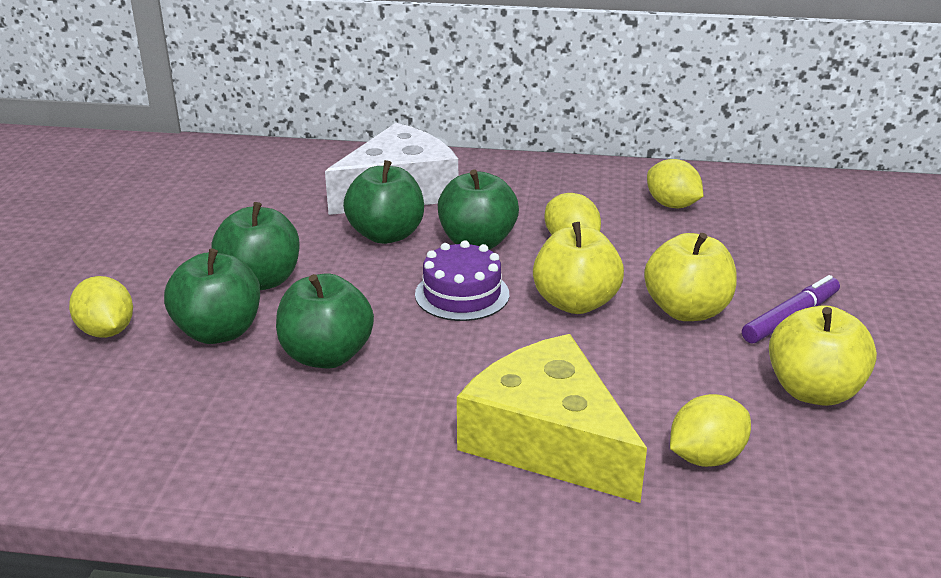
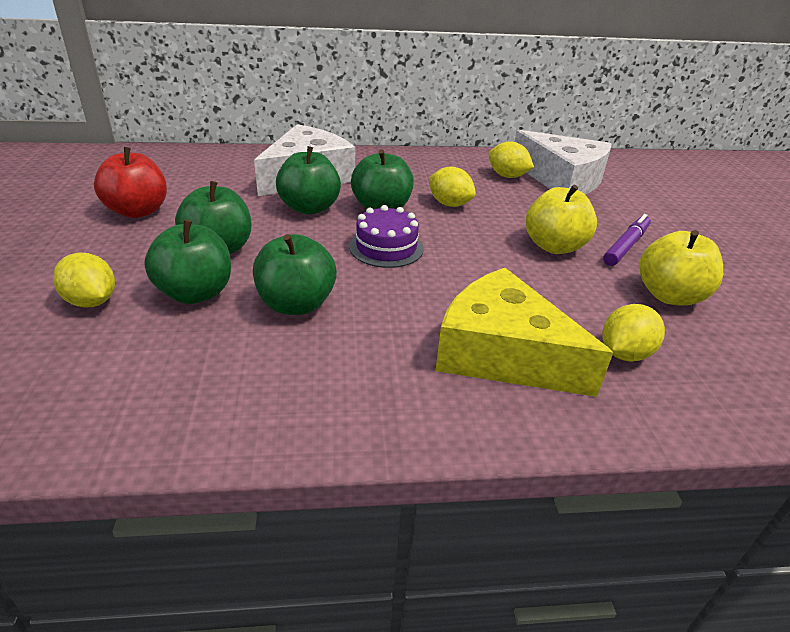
camera: 15 degrees left, 5 degrees up
yellow apple [533,222,624,314] -> none
none -> red apple [94,147,167,218]
none -> white cheese [515,130,612,194]

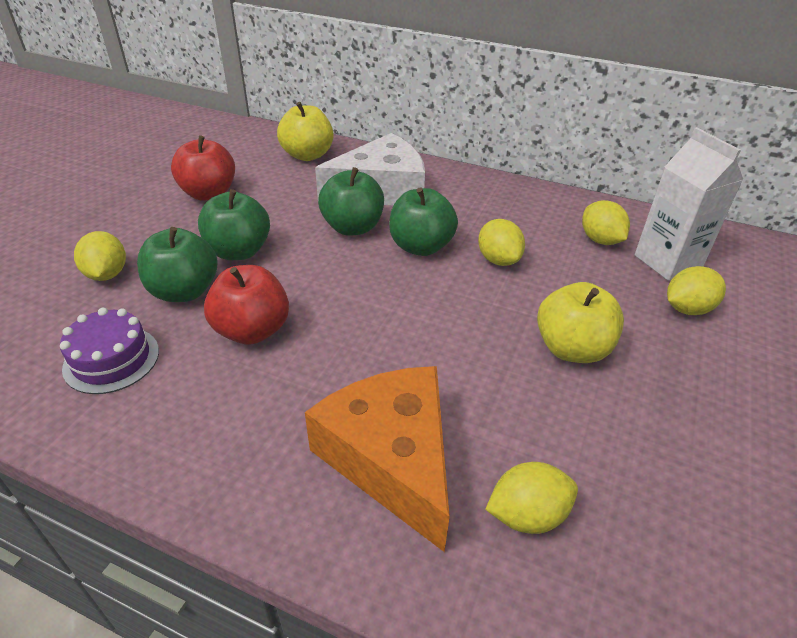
camera: 30 degrees right, 5 degrees up
green apple [253,234,337,315] -> red apple [204,265,289,345]
purple cake [349,205,424,268] -> purple cake moved to [60,308,159,394]
yellow cheese [436,268,613,397] -> orange cheese [305,366,450,552]
white cheese [515,130,612,194] -> white carton [635,127,743,281]
purple marker [603,214,651,266] -> none
yellow apple [639,230,723,306] -> yellow apple moved to [277,102,334,161]
none -> yellow lemon [667,266,726,315]

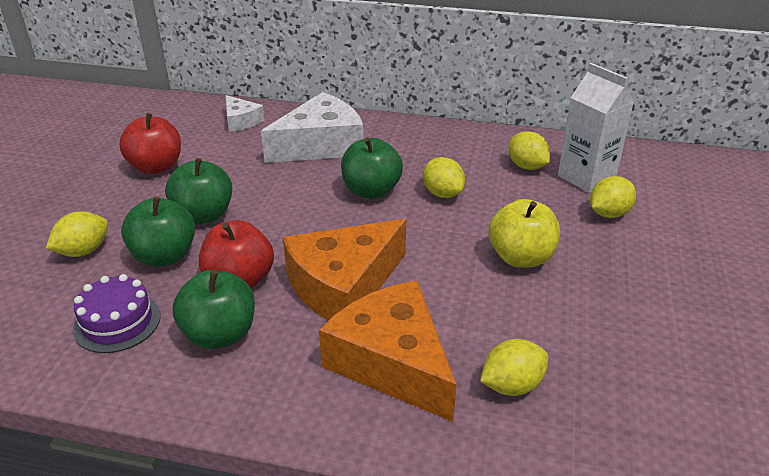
camera: 10 degrees left, 5 degrees down
yellow lemon [74,231,126,281] -> yellow lemon turned 75 degrees clockwise [46,211,108,257]
yellow apple [277,102,334,161] -> white cheese [225,95,265,132]
green apple [318,167,384,236] -> green apple moved to [173,270,255,349]
none -> orange cheese [283,219,406,320]

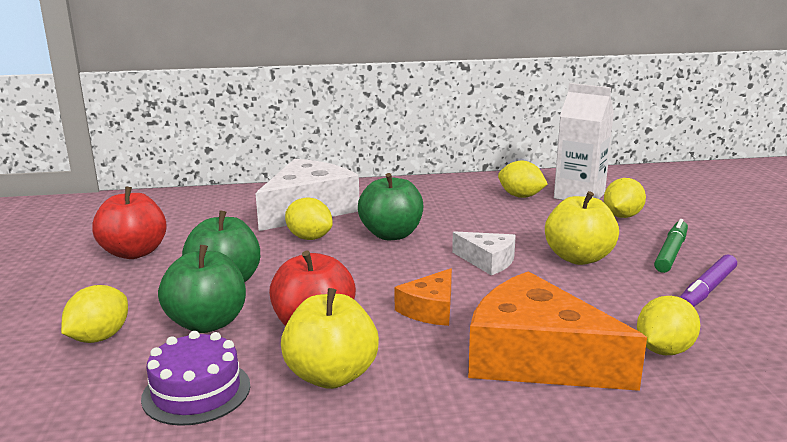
camera: 20 degrees left, 15 degrees down
green apple [173,270,255,349] -> yellow apple [281,288,379,389]
white cheese [225,95,265,132] -> white cheese moved to [452,231,516,275]
orange cheese [283,219,406,320] -> orange cheese [394,268,452,326], size x0.51
yellow lemon [423,157,465,198] -> yellow lemon moved to [285,197,333,240]
none -> green marker [654,219,688,273]
none -> purple marker [680,255,737,307]

